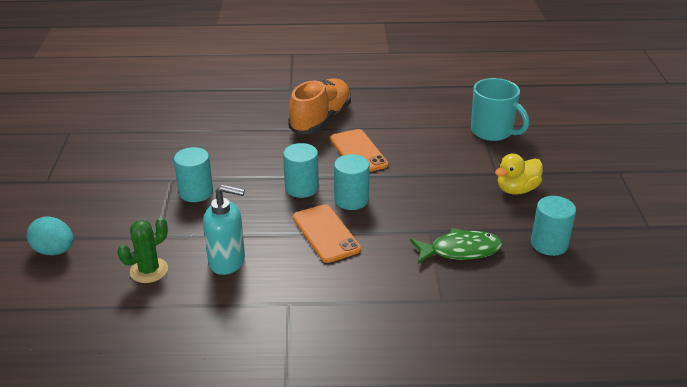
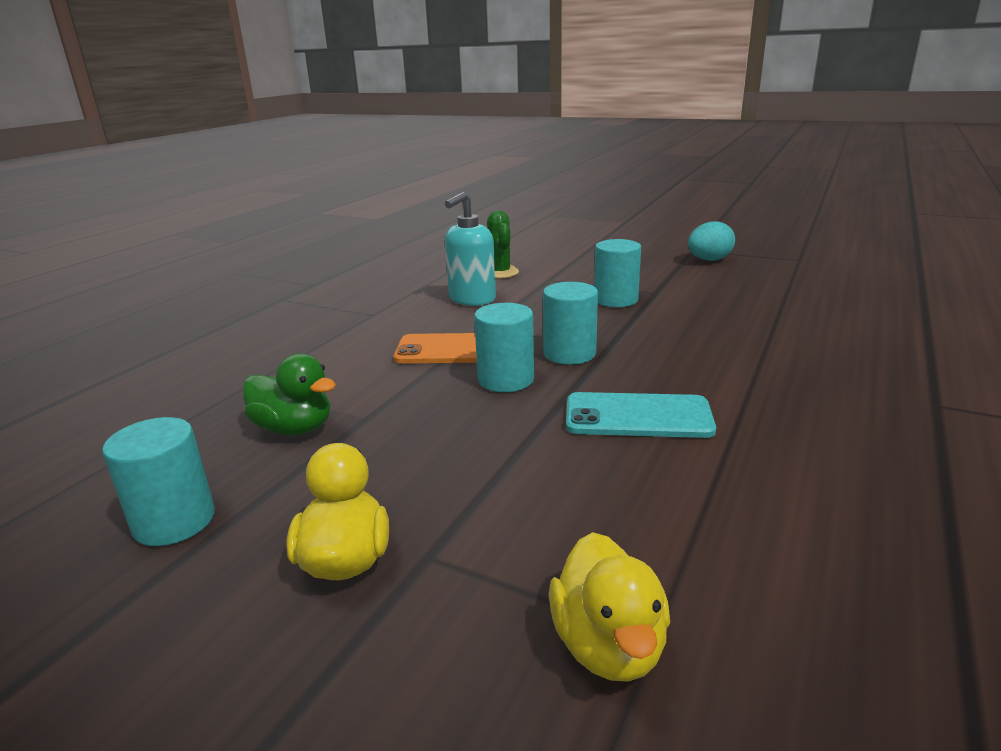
camera: 120 degrees right, 10 degrees down
turquoise egg [27,217,73,255] -> turquoise egg moved to [688,221,735,261]
orange shoe [288,78,351,134] -> none
orange phone [330,129,388,172] -> turquoise phone [566,392,716,438]
green fish [410,228,503,264] -> green duck [243,354,336,435]
turquoise mug [471,78,529,141] -> yellow duck [549,532,670,682]

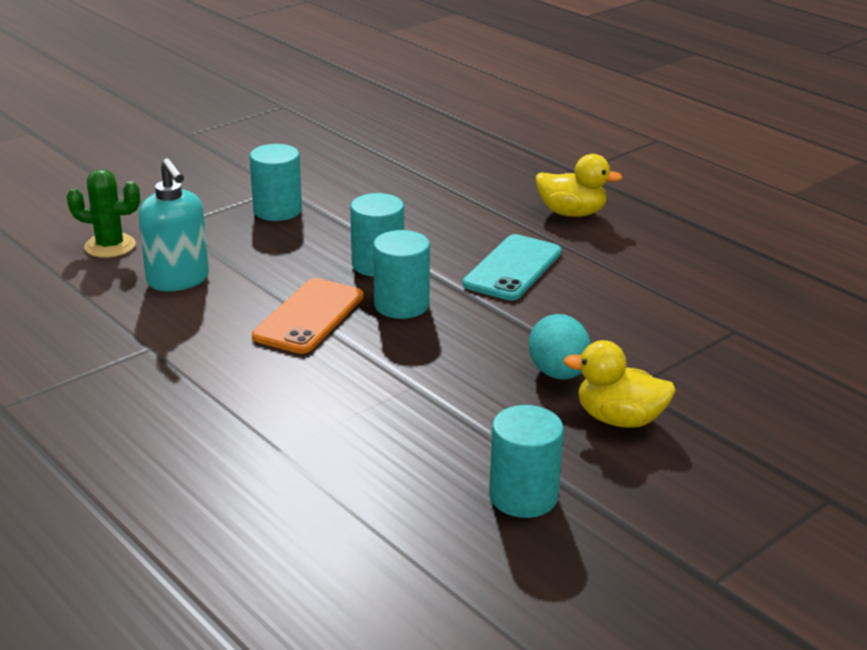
camera: 70 degrees left, 5 degrees up
green duck [243,354,336,435] -> none
yellow duck [549,532,670,682] -> yellow duck moved to [536,154,623,217]
turquoise egg [688,221,735,261] -> turquoise egg moved to [529,314,591,380]

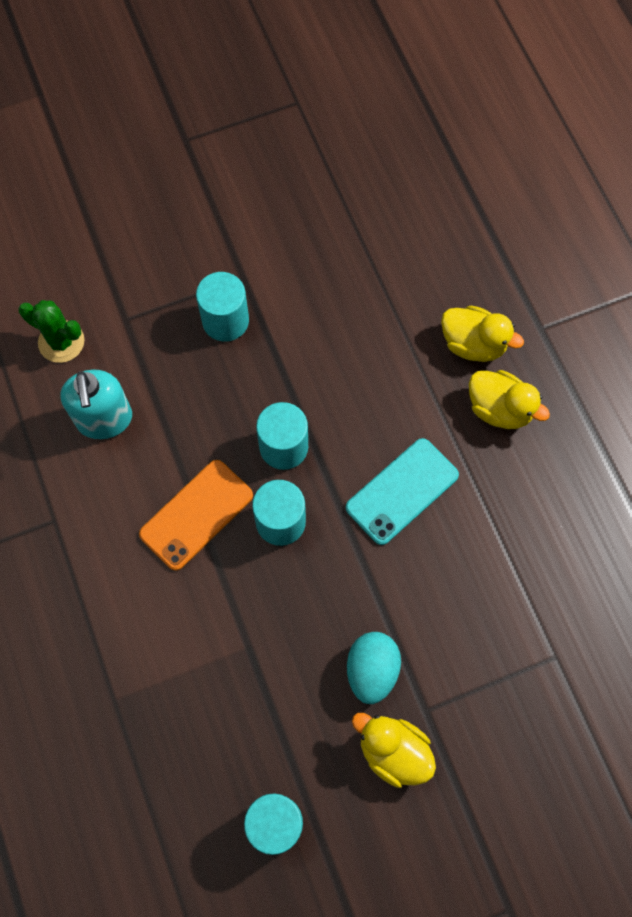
camera: 20 degrees right, 40 degrees up
none -> yellow duck [441,306,524,362]

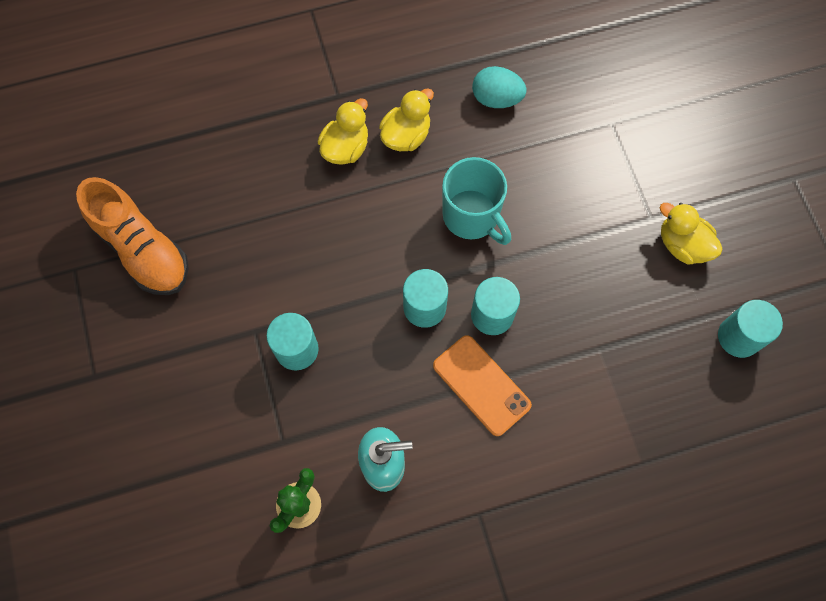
camera: 85 degrees left, 0 degrees up
turquoise phone [346,438,459,545] -> turquoise mug [442,157,511,245]
turquoise egg [347,632,401,704] -> turquoise egg moved to [472,66,526,108]
yellow duck [352,713,436,788] -> yellow duck turned 90 degrees clockwise [660,203,723,264]
none -> orange shoe [76,177,189,295]

